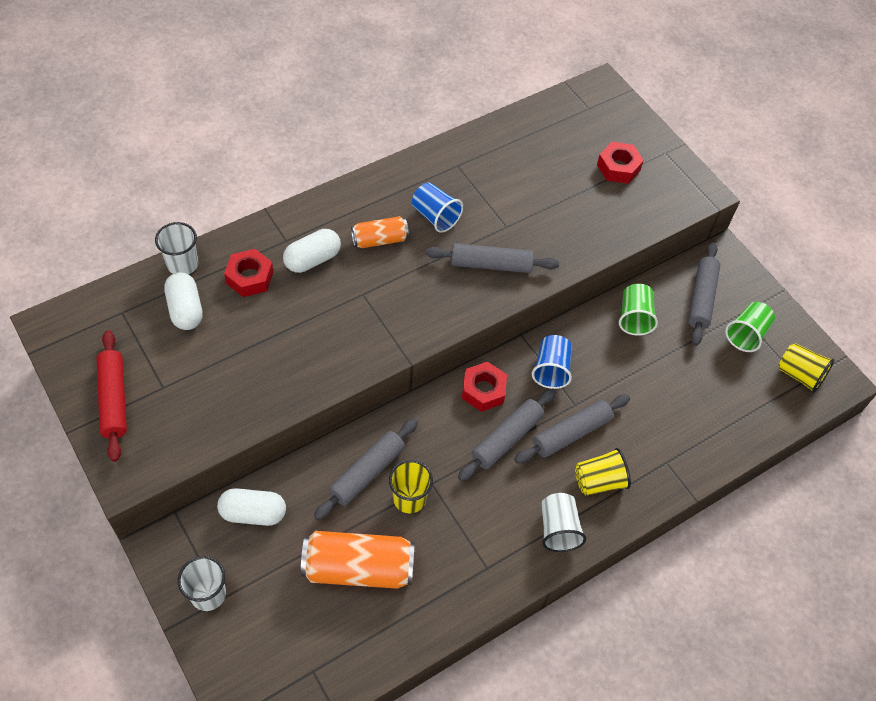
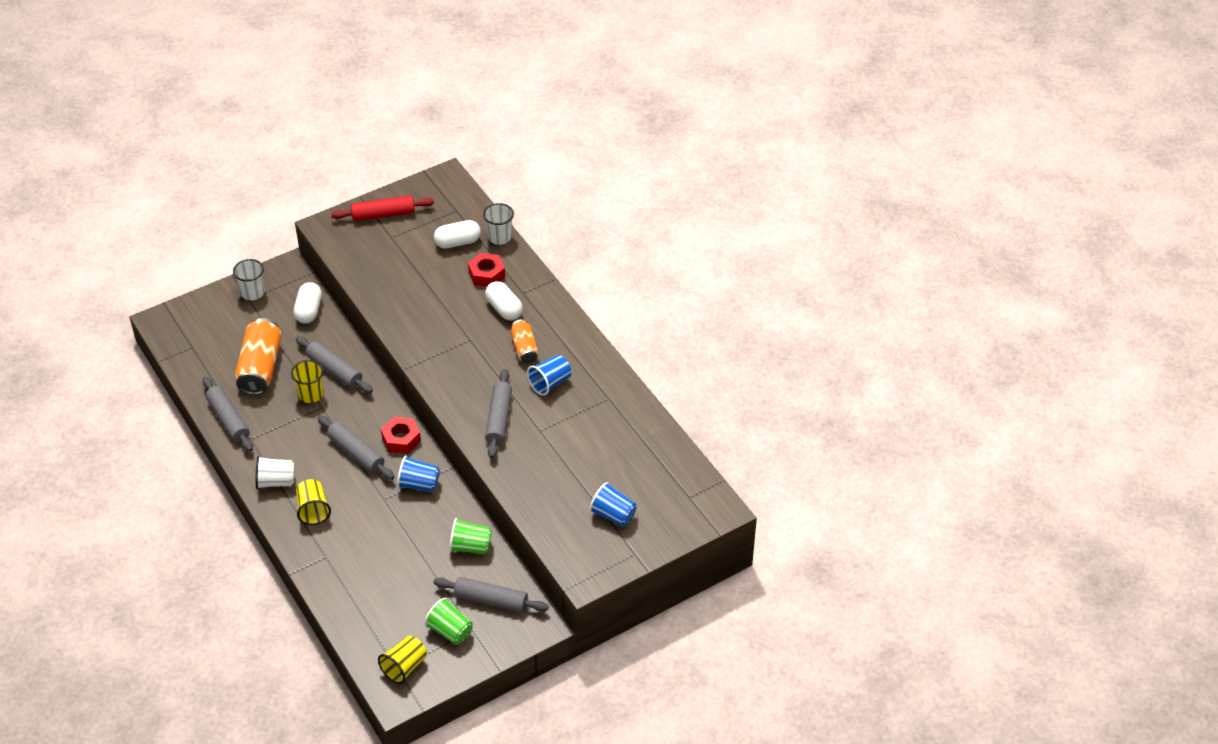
camera: 95 degrees right, 10 degrees down
grey rolling pin [514,395,630,463] -> grey rolling pin moved to [202,377,253,452]
red nut [597,142,644,184] -> blue cup [589,482,637,527]

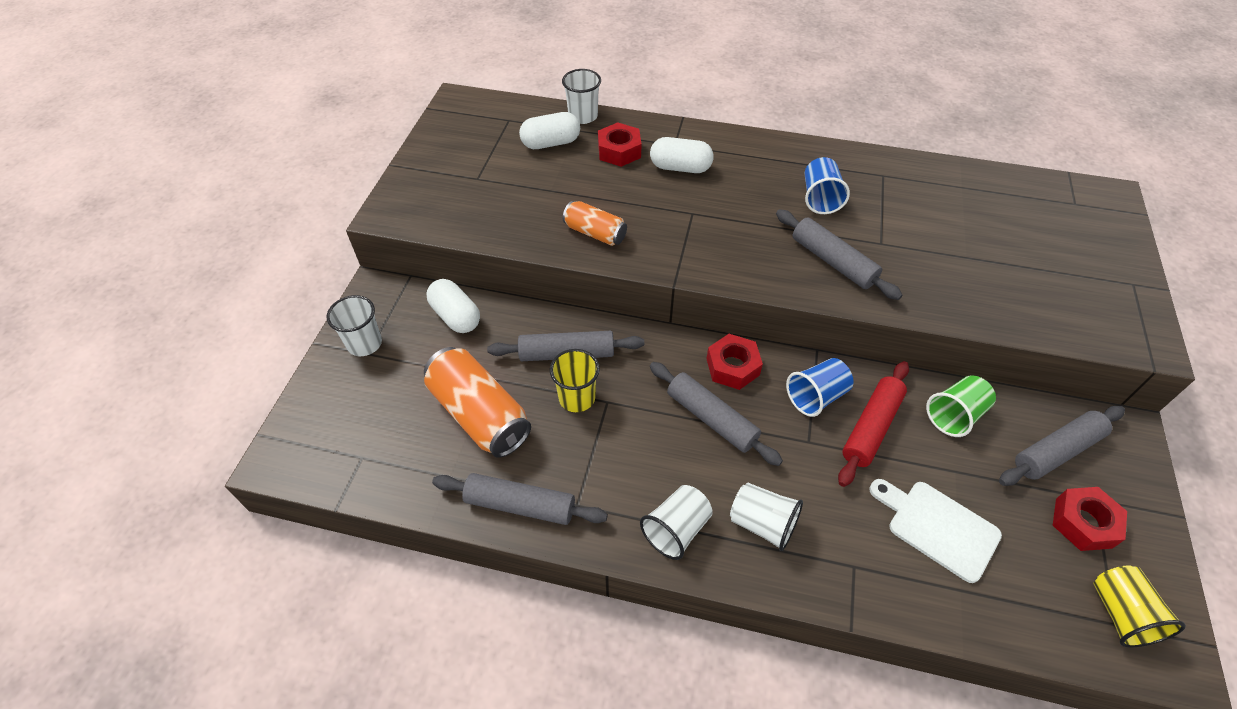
camera: 45 degrees left, 5 degrees up
yellow cup [296,479,331,525] -> white cup [730,483,803,551]
grey rolling pin [317,416,394,480] -> grey rolling pin turned 45 degrees clockwise [650,362,783,466]
red rolling pin [331,196,434,221] -> red rolling pin moved to [838,361,909,487]
green cup [424,598,473,645] -> red nut [1053,487,1127,551]
white capsule [434,220,481,249] -> white capsule turned 45 degrees clockwise [519,112,580,149]
orange can [511,319,539,363] -> orange can moved to [563,201,627,246]
blue cup [589,482,637,527] -> none
none -> white cutting board [869,479,1002,583]

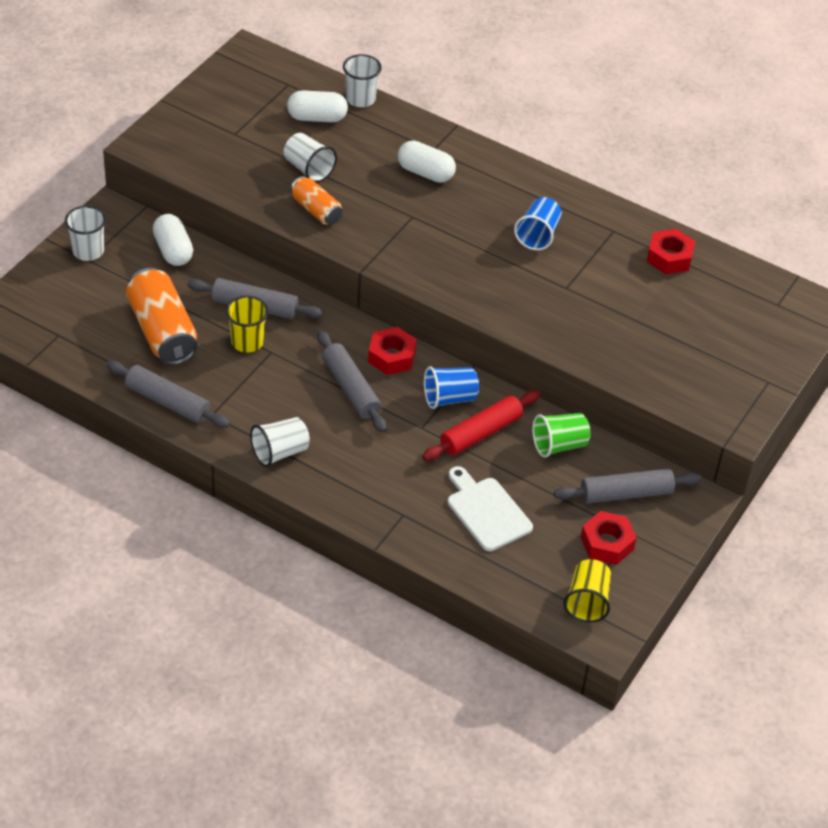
camera: 15 degrees right, 5 degrees down
red nut [598,122,641,167] -> red nut moved to [647,229,695,274]
white cup [730,483,803,551] -> white cup moved to [284,133,337,183]
grey rolling pin [776,209,903,300] -> none

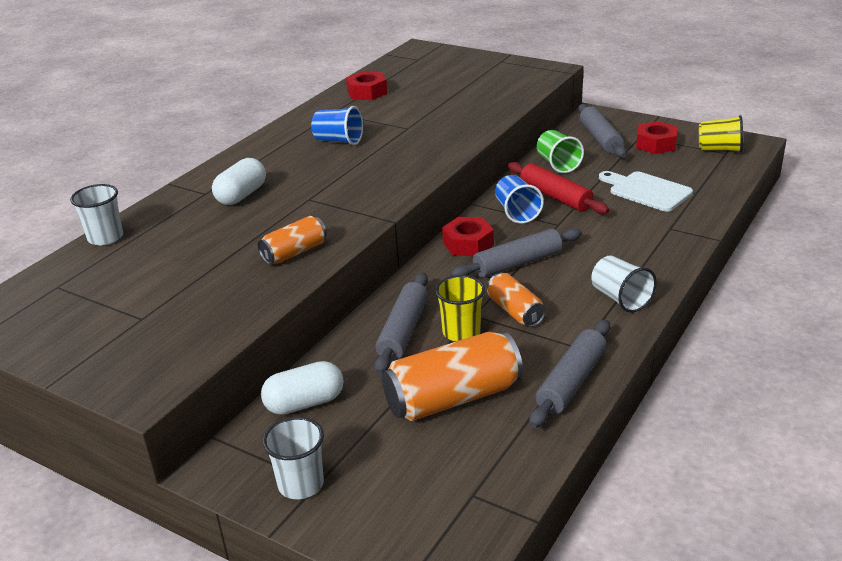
camera: 85 degrees left, 15 degrees down
white cup [284,133,337,183] -> none
white capsule [287,90,348,122] -> none
white cutting board [448,466,533,551] -> white cutting board turned 75 degrees clockwise [599,171,693,212]
none -> orange can [487,273,546,327]

